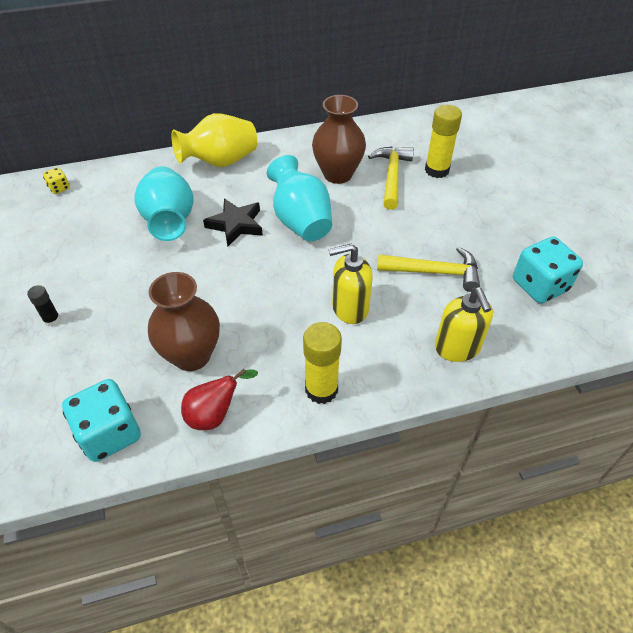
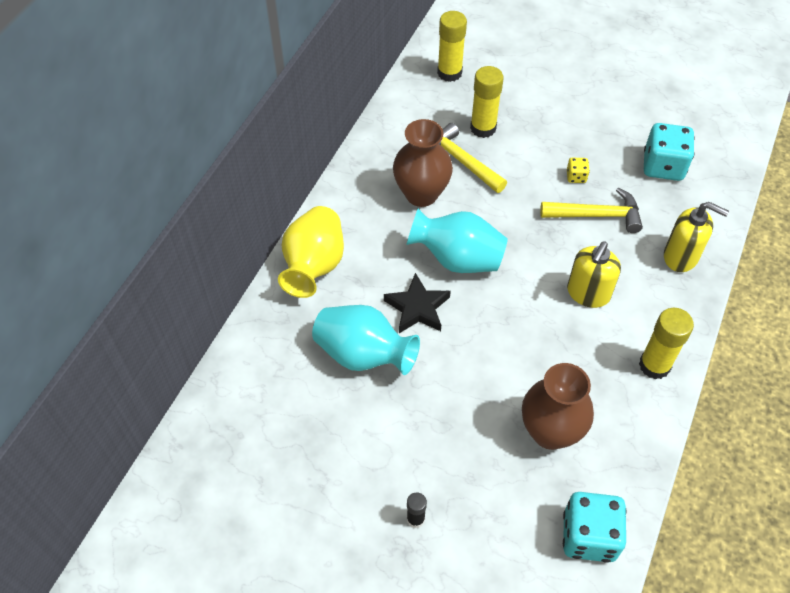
camera: 50 degrees left, 5 degrees up
yellow dice [43,167,70,194] -> yellow dice moved to [567,158,590,183]
red pear [181,369,258,430] -> none
yellow hammer [377,247,480,292] -> yellow hammer turned 45 degrees clockwise [540,188,643,233]
none -> yellow glue stick [437,11,467,82]

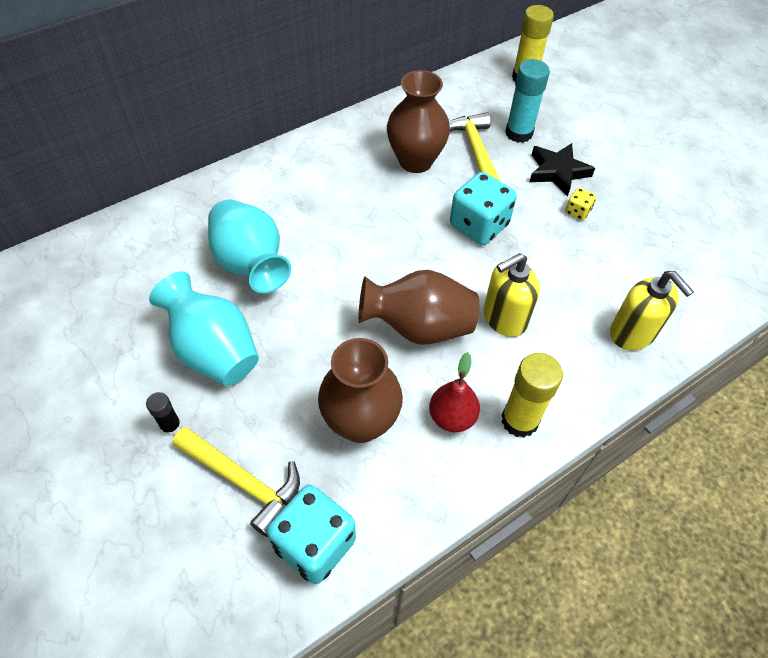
camera: 30 degrees right, 0 degrees up
yellow vase [278,206,344,298] -> none
black star [384,273,451,333] -> black star moved to [529,143,595,197]
turquoise vase [406,209,508,273] -> turquoise vase moved to [149,271,259,386]
yellow glue stick [470,66,504,138] -> turquoise glue stick [505,59,550,143]
yellow hammer [540,188,643,233] -> yellow hammer moved to [173,427,300,537]
turquoise dice [644,123,695,181] -> turquoise dice moved to [450,172,517,245]
none -> brown vase [358,270,480,345]
none -> red pear [429,352,480,432]

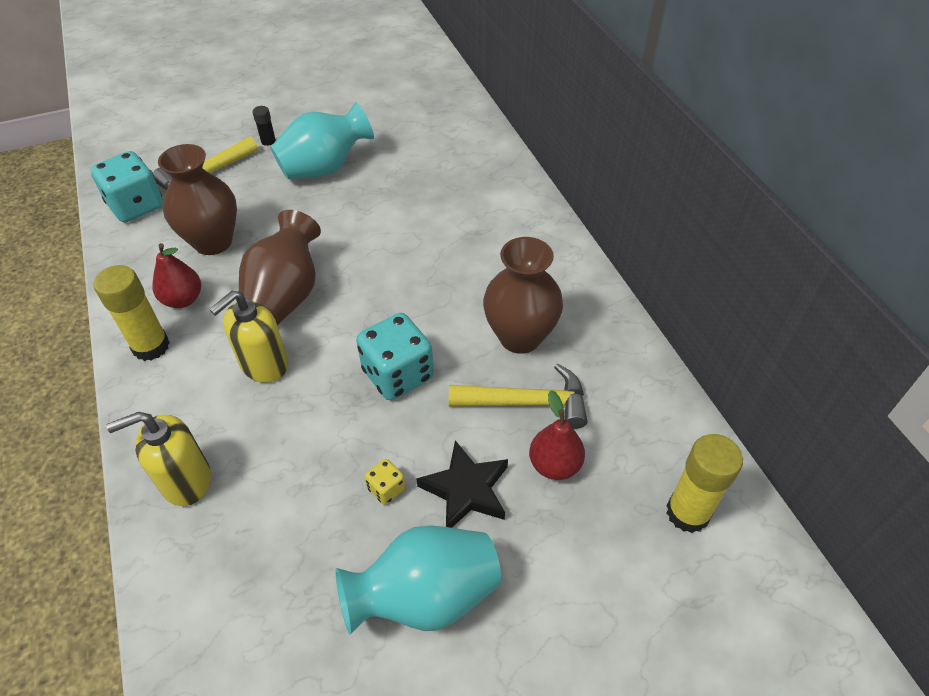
camera: 105 degrees right, 5 degrees down
turquoise vase [208,200,291,293] -> turquoise vase moved to [335,525,501,635]
yellow soap dispenser [483,253,540,337] -> yellow soap dispenser turned 120 degrees counterclockwise [209,291,288,383]
turquoise glue stick [505,59,550,143] -> red pear [529,390,585,480]

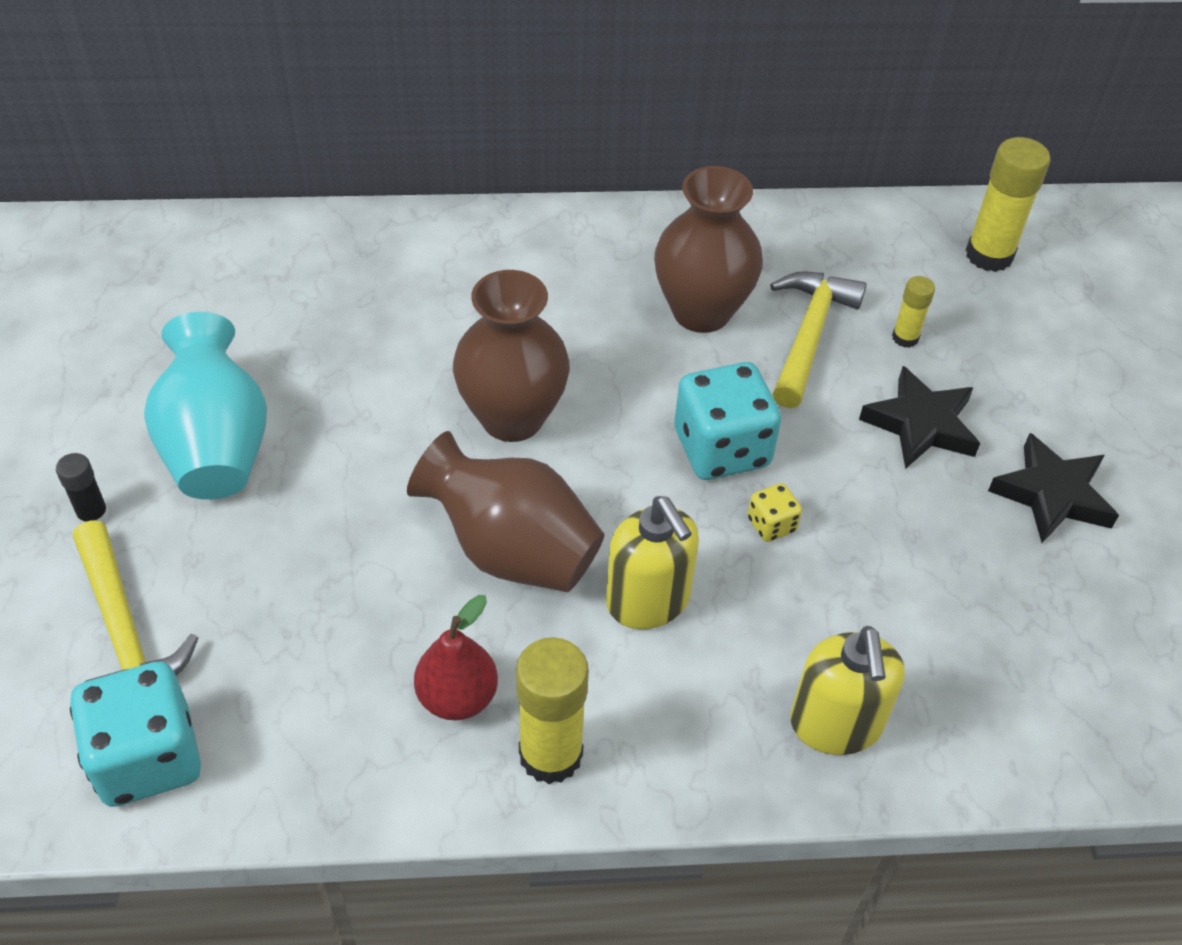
camera: 75 degrees left, 0 degrees up
brown vase [158,144,237,255] -> brown vase moved to [453,270,570,442]
turquoise vase [335,525,501,635] -> black star [988,433,1119,543]
yellow dice [365,459,405,505] -> yellow dice moved to [748,483,802,542]
red pear [529,390,585,480] -> yellow glue stick [892,276,935,348]

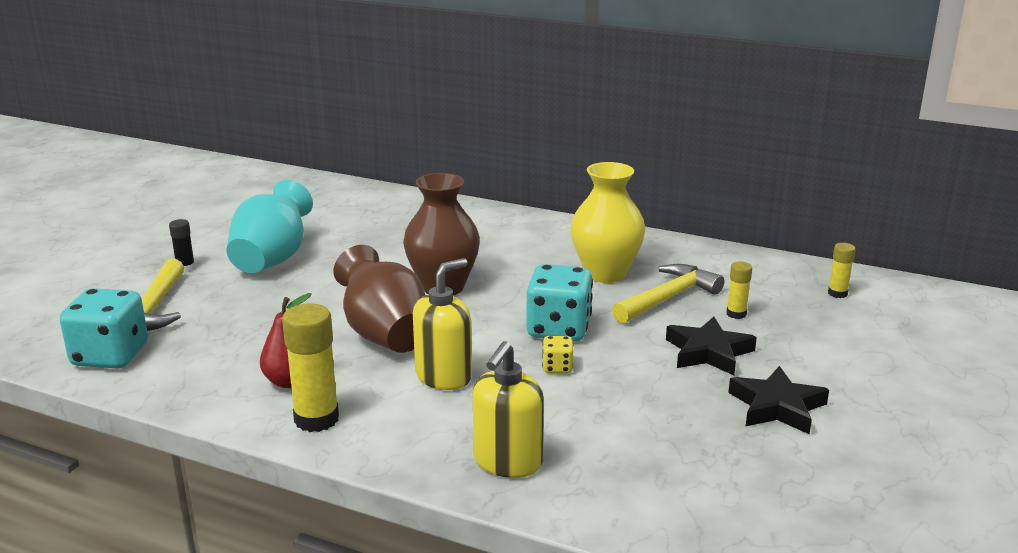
camera: 30 degrees right, 25 degrees down
yellow soap dispenser [606,496,699,629] -> yellow soap dispenser turned 135 degrees counterclockwise [413,258,472,390]
brown vase [654,166,763,333] -> yellow vase [571,162,645,283]
yellow glue stick [966,137,1051,272] -> yellow glue stick [828,243,855,298], size x0.53

